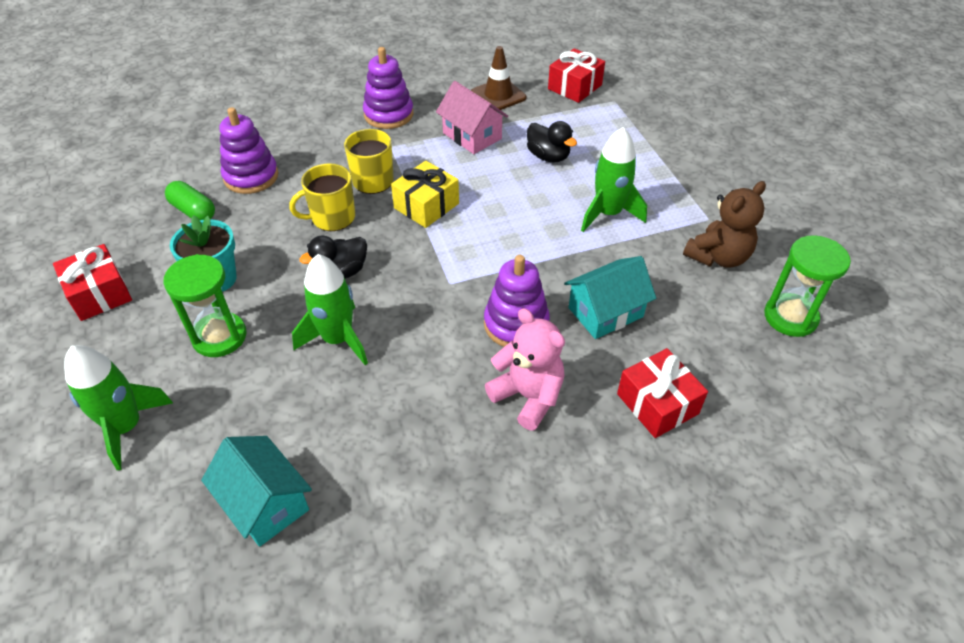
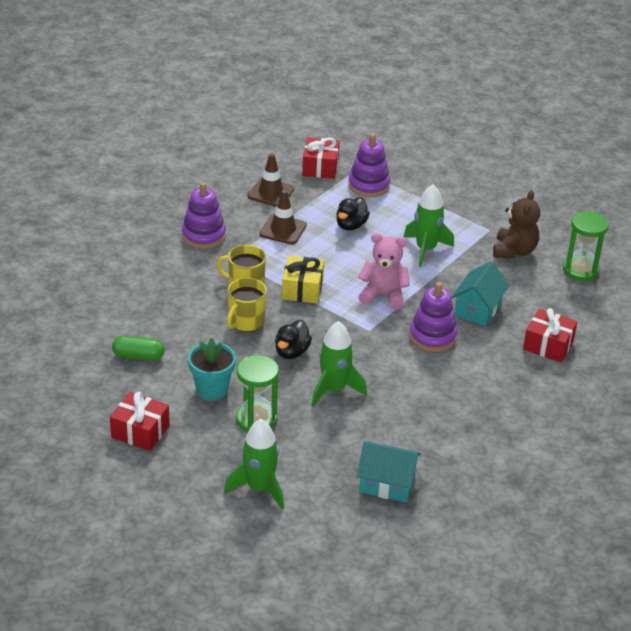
camera: 35 degrees left, 10 degrees down
purple stacking toy [219,107,279,194] -> purple stacking toy moved to [348,133,390,197]
pink house [436,81,508,154] -> brown traffic cone [260,190,307,245]
pink teddy bear [485,308,565,430] -> pink teddy bear moved to [358,233,410,310]
black duck [527,121,577,163] -> black duck turned 105 degrees clockwise [336,197,370,230]

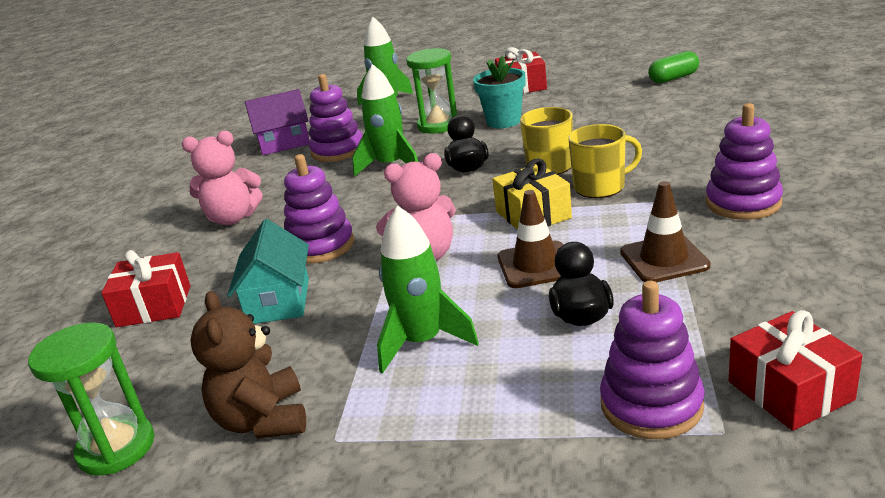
camera: 155 degrees right, 10 degrees down
green capsule [112,335,165,361] -> green capsule moved to [648,51,699,83]
brown traffic cone [248,154,294,207] -> brown traffic cone moved to [498,190,563,288]
turquoise house [357,441,421,502] -> purple house [245,89,309,155]
none -> pink teddy bear [182,131,263,225]
none -> purple stacking toy [309,74,363,162]

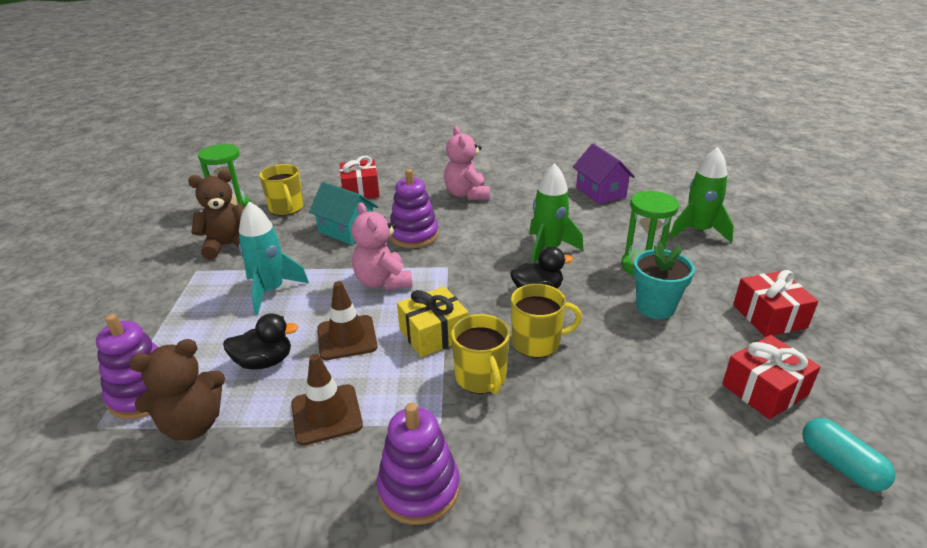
camera: 80 degrees right, 5 degrees up
turquoise house [227,219,309,324] -> turquoise house turned 45 degrees clockwise [309,182,378,245]
purple stacking toy [309,74,363,162] -> none
green rocket [377,206,479,373] -> turquoise rocket [239,201,309,315]
green capsule [648,51,699,83] -> turquoise capsule [802,418,896,492]
red gift [729,310,863,431] -> red gift moved to [722,335,821,419]
none -> brown teddy bear [129,339,225,441]
none -> yellow mug [259,164,304,216]

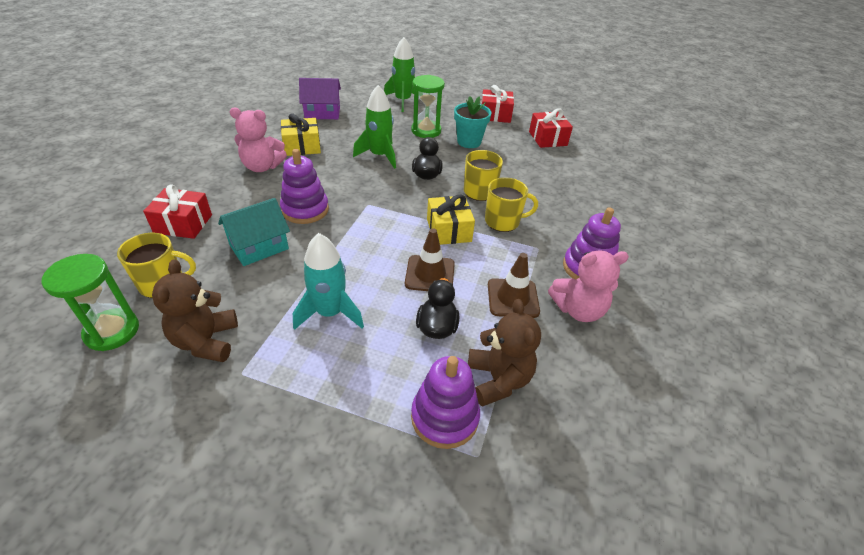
camera: 75 degrees left, 10 degrees up
pink teddy bear [351,202,413,290] -> pink teddy bear moved to [548,250,629,322]
turquoise capsule [802,418,896,492] -> none
none -> yellow gift [281,113,321,156]

